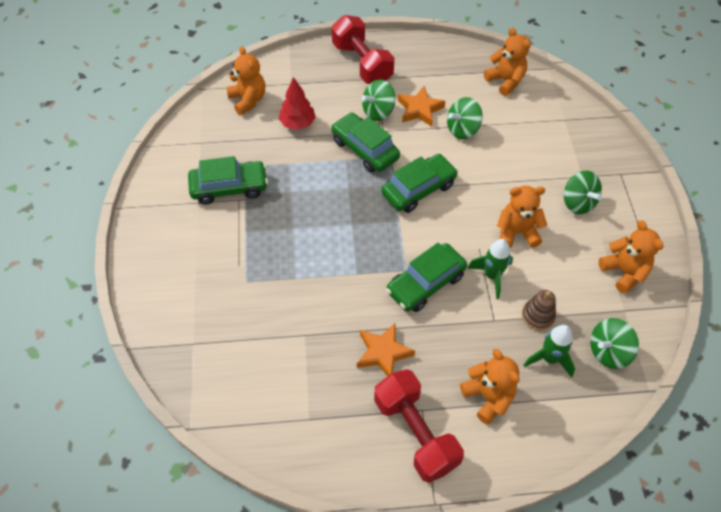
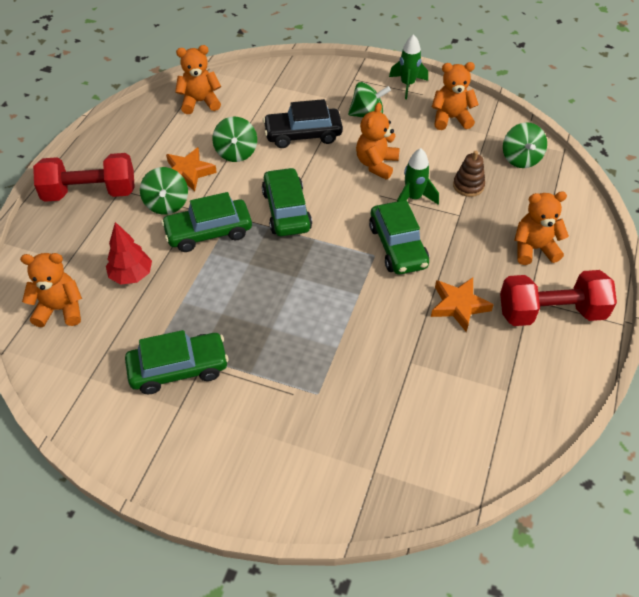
camera: 65 degrees left, 5 degrees down
green car [188,156,268,205] -> green car turned 60 degrees clockwise [125,330,229,395]
green rocket [524,325,575,378] -> green rocket moved to [389,34,428,99]
none -> black car [263,99,343,148]

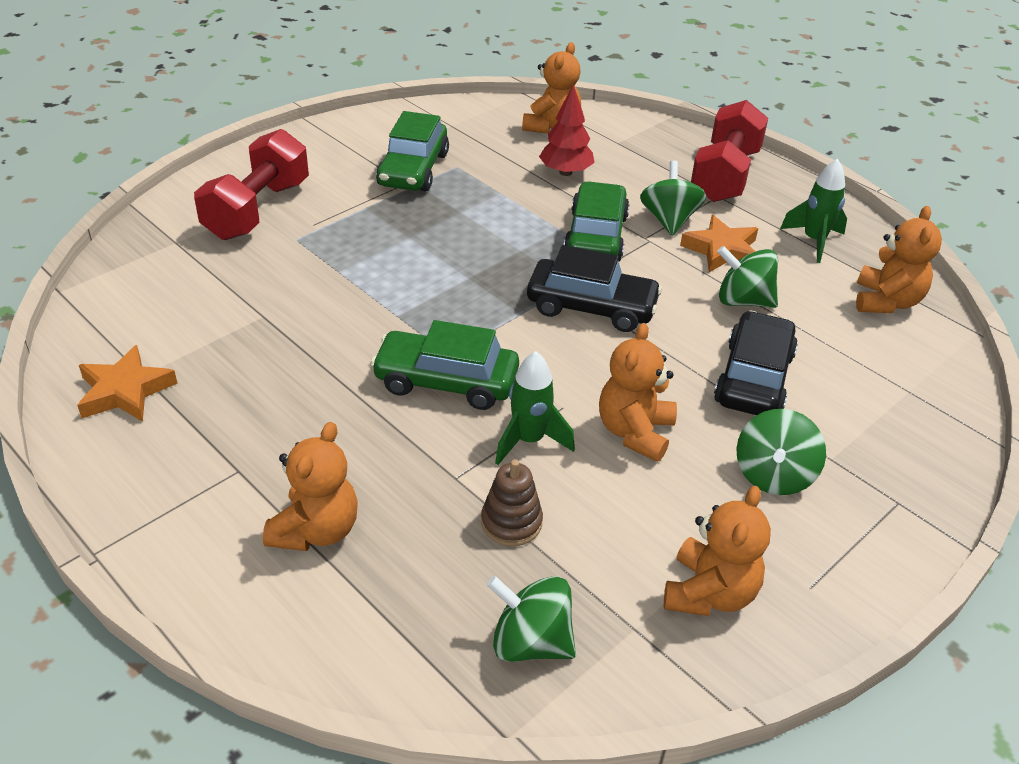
camera: 115 degrees right, 10 degrees down
green spinning top [140,167,188,215] -> green spinning top turned 75 degrees clockwise [640,160,706,236]
green car [262,167,312,236] -> black car [527,245,662,332]
orange teddy bear [356,103,400,180] -> orange teddy bear turned 120 degrees counterclockwise [599,323,677,462]
green rocket [389,34,428,99] -> green rocket moved to [780,159,847,263]
orange star [431,277,494,332] -> orange star moved to [77,345,177,422]
red dumbbell [500,270,617,326] -> red dumbbell moved to [194,129,309,240]

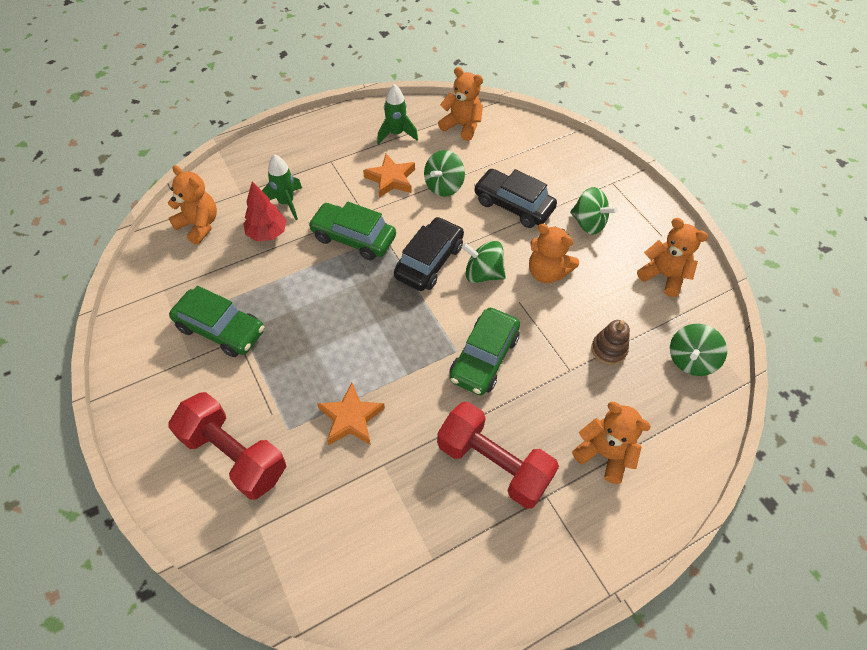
camera: 75 degrees left, 15 degrees up
orange star [77,345,177,422] -> orange star moved to [317,383,385,445]
green rocket [495,351,575,465] -> green rocket moved to [262,154,302,220]
green spinning top [640,160,706,236] -> green spinning top moved to [462,241,506,283]
red dumbbell [691,100,768,202] -> red dumbbell moved to [437,402,559,509]

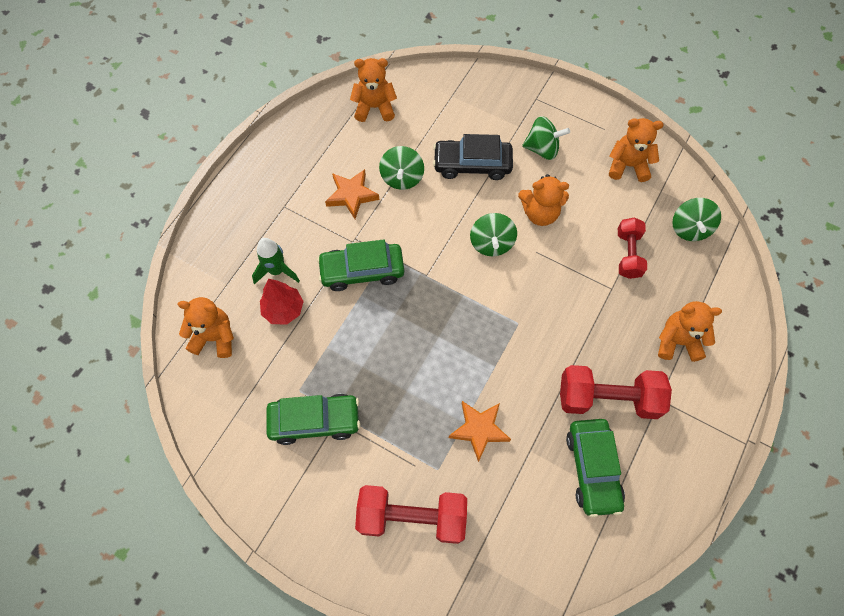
camera: 30 degrees left, 10 degrees up
green rocket [377,84,418,145] -> none
black car [394,217,464,291] -> none
green car [449,308,520,395] -> green car moved to [566,419,625,518]
green spinning top [462,241,506,283] -> green spinning top turned 75 degrees counterclockwise [470,213,517,256]
brown stacking toy [591,320,630,365] -> red dumbbell [618,218,647,279]

